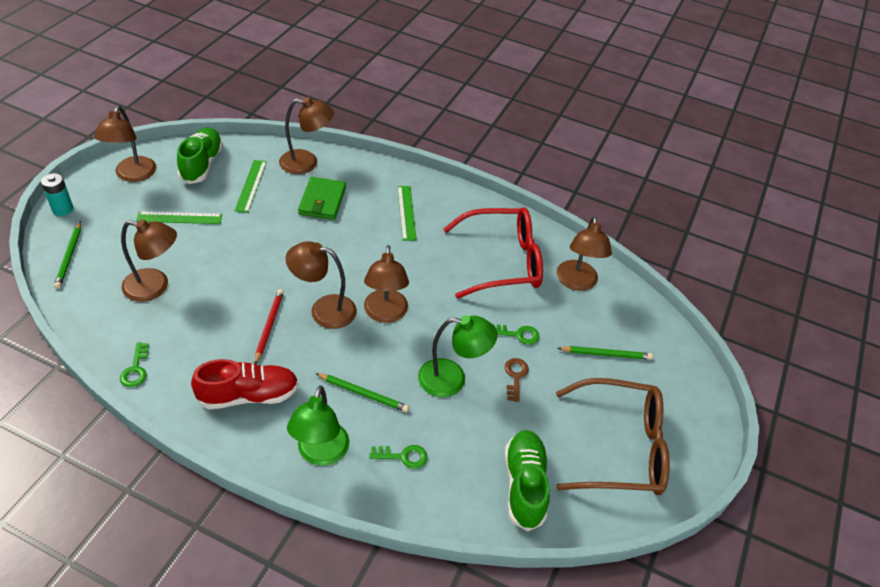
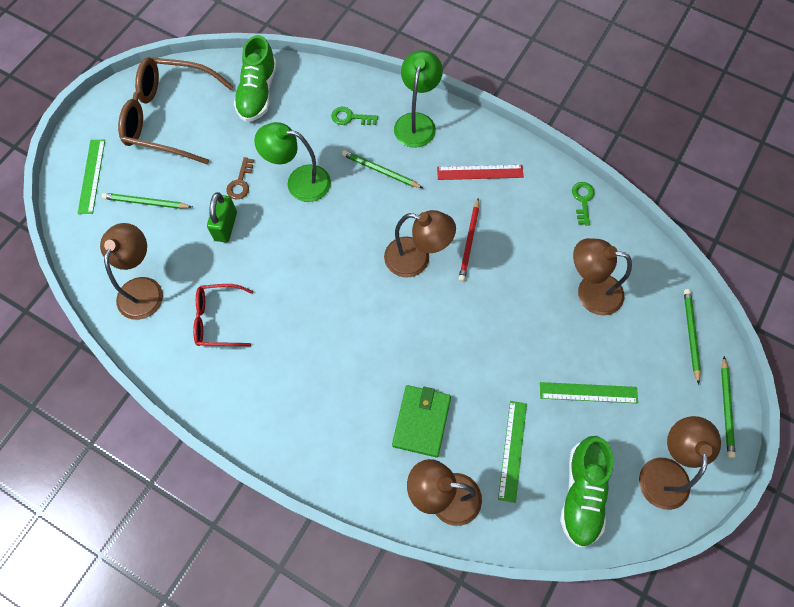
camera: 170 degrees left, 20 degrees up
turquoise battery [41,173,73,216] -> green pencil [721,356,735,458]
red shoe [191,359,299,409] -> red ruler [437,165,524,180]
brown lamp [364,245,409,323] -> none
green ruler [397,186,417,241] -> green ruler moved to [78,140,105,214]
red glasses [443,207,543,298] -> red glasses [193,284,253,346], size x0.56
green key [494,325,540,345] -> green padlock [207,192,237,243]

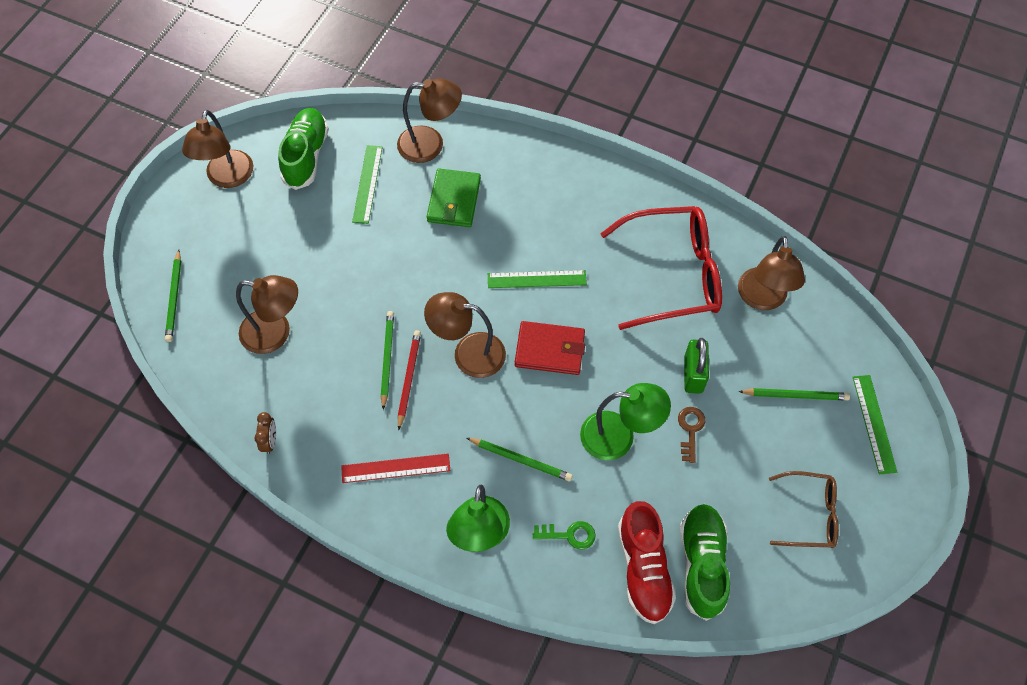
camera: 175 degrees right, 5 degrees down
brown glasses [118,57,234,165] -> brown glasses [769,471,839,548], size x0.56
red glasses [193,284,253,346] -> red glasses [600,206,722,330], size x1.80
green ruler [540,382,638,403] -> green ruler moved to [488,270,587,288]
green key [572,182,595,226] -> brown clock [254,412,276,454]
green pencil [721,356,735,458] -> green pencil moved to [381,311,394,410]
none -> red wallet [515,321,585,375]
none -> red shoe [618,501,676,624]

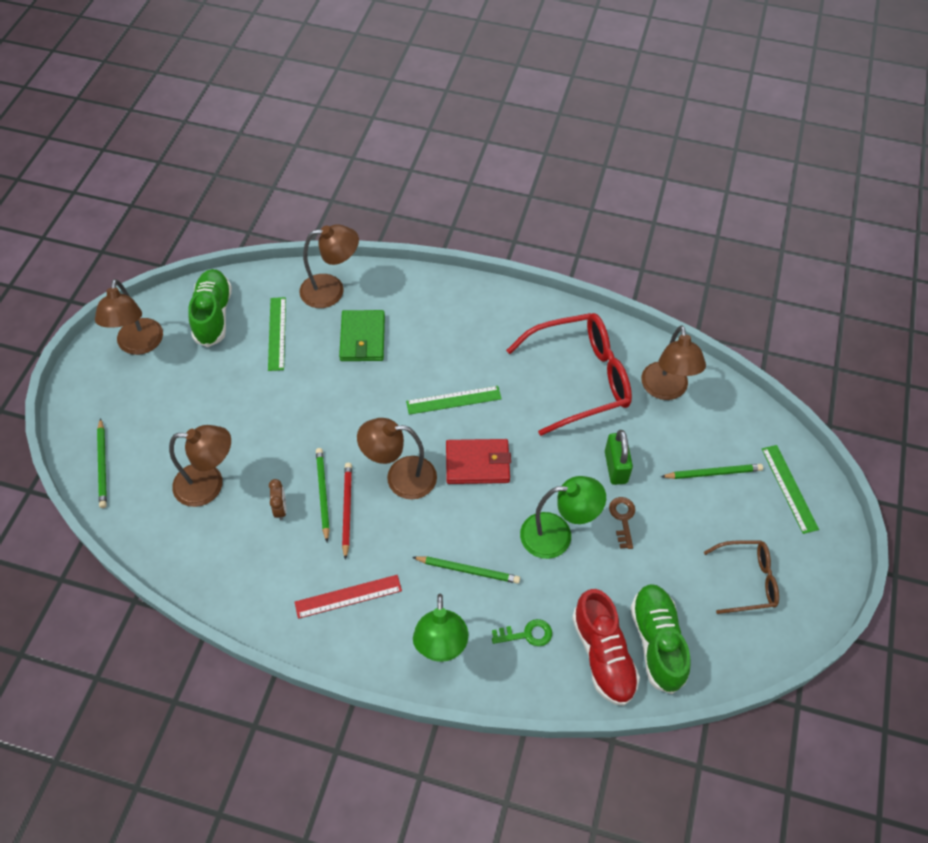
camera: 10 degrees left, 5 degrees down
brown clock [254,412,276,454] -> brown clock moved to [269,479,286,520]

